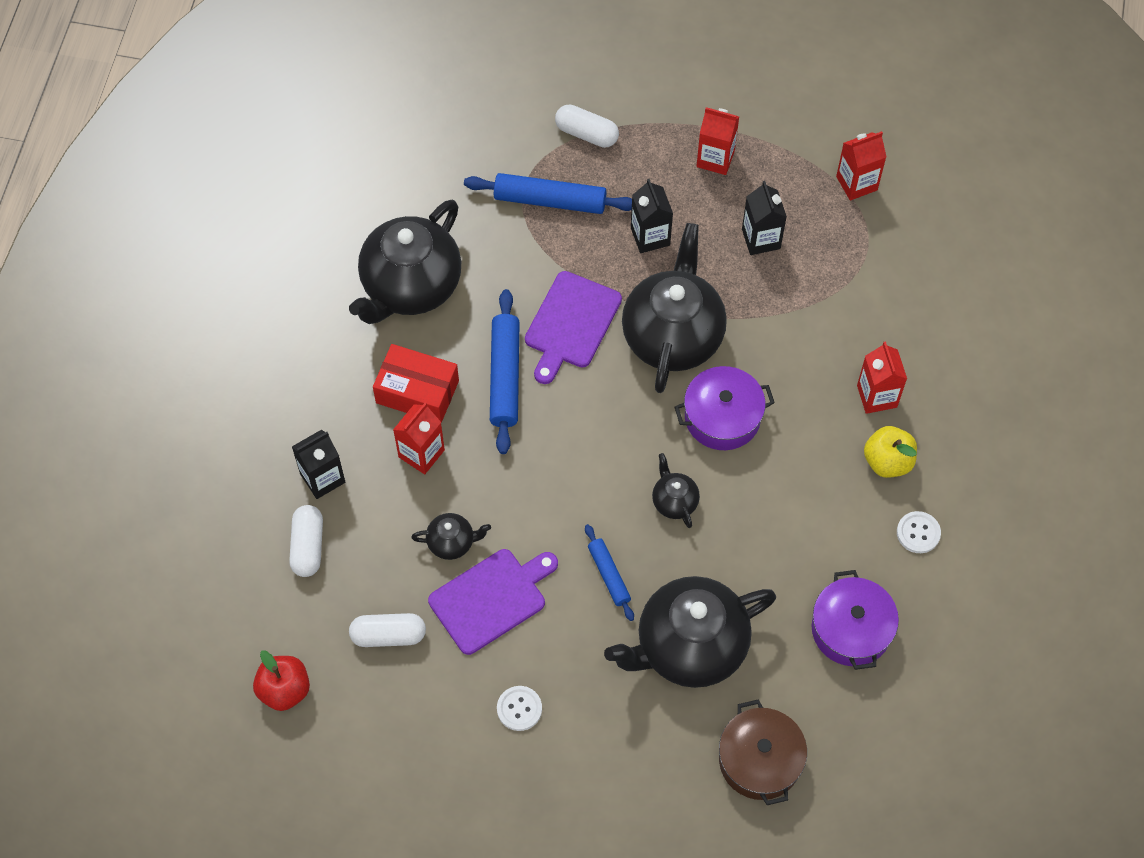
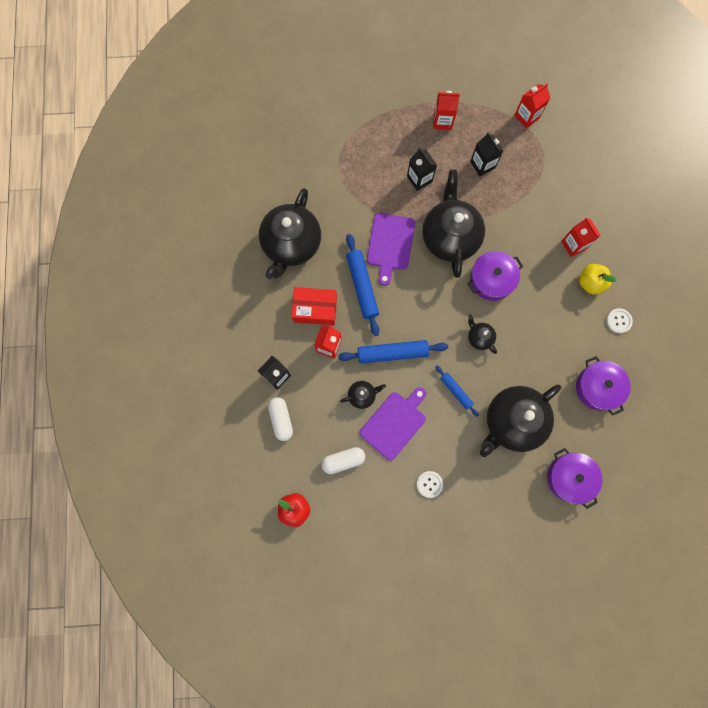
camera: 15 degrees left, 15 degrees up
blue rolling pin [464,173,632,214] -> blue rolling pin moved to [338,340,448,364]
white capsule [555,104,619,148] -> none
brown pot [719,699,807,805] -> purple pot [547,448,603,509]

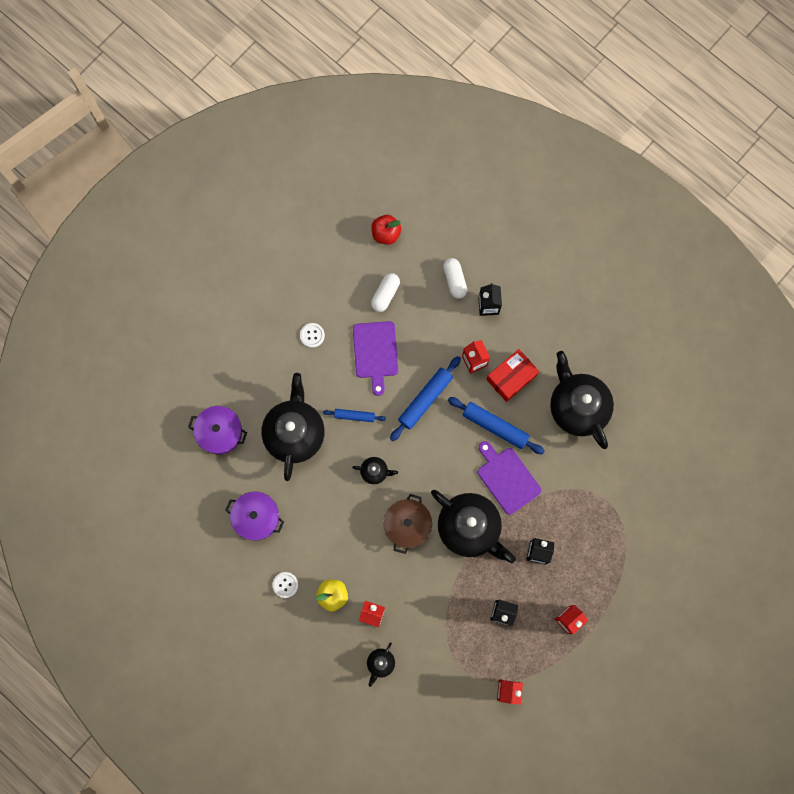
camera: 135 degrees right, 0 degrees up
white capsule [268,397,293,441] -> white capsule turned 45 degrees clockwise [443,258,467,299]
black teapot [340,381,386,409] -> black teapot moved to [367,642,395,687]
purple pot [468,251,523,301] -> brown pot [383,494,432,554]

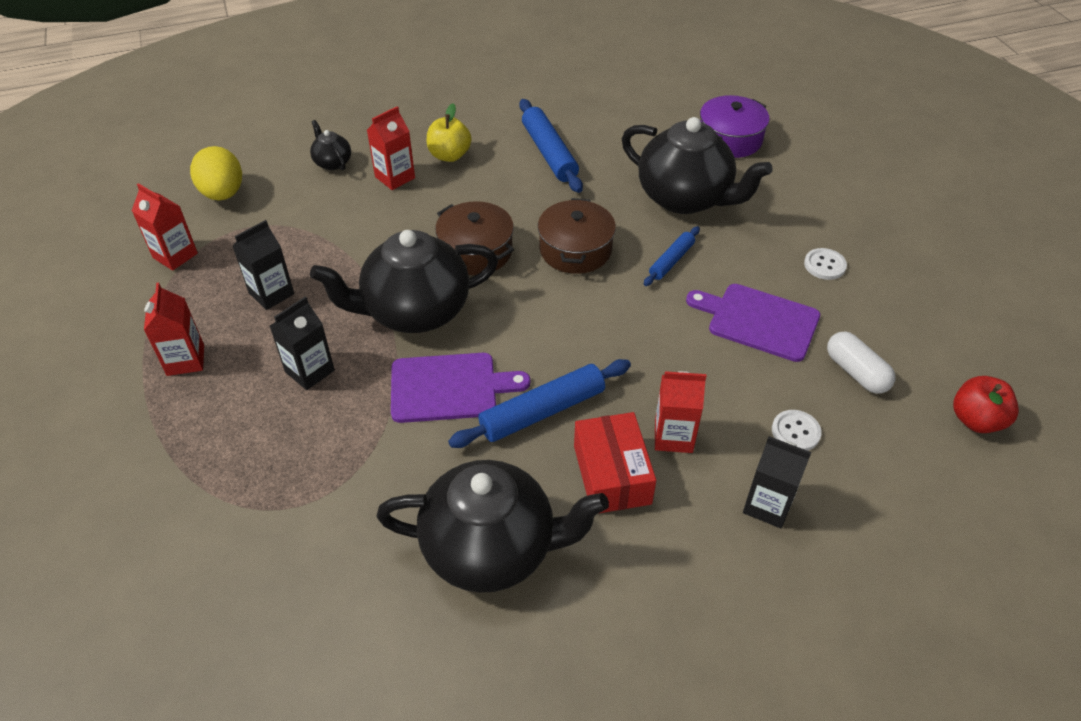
camera: 120 degrees right, 30 degrees down
purple pot [225,492,284,540] -> none
white button [272,572,298,598] -> white button moved to [772,410,822,451]
black teapot [352,457,398,484] -> brown pot [538,198,616,274]
blue rolling pin [390,356,461,441] -> blue rolling pin moved to [519,99,583,193]
white capsule [443,258,467,299] -> none
none -> yellow egg [190,146,242,200]

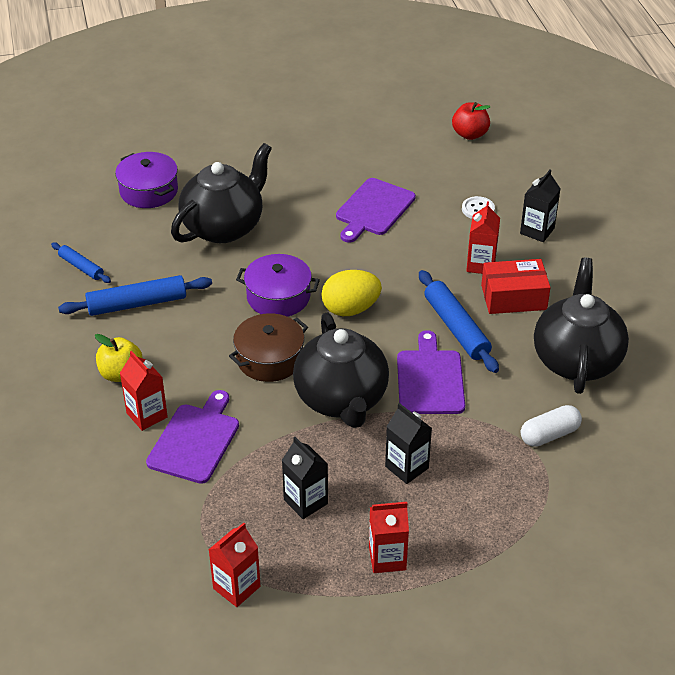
camera: 85 degrees left, 5 degrees down
yellow egg [190,146,242,200] -> yellow egg moved to [321,270,382,316]
black teapot [310,120,351,170] -> none
brown pot [538,198,616,274] -> purple pot [236,254,320,317]
blue rolling pin [644,226,700,286] -> blue rolling pin moved to [51,242,111,283]
white button [804,248,847,280] -> none
white capsule [827,331,895,394] -> white capsule moved to [521,405,582,447]
none -> purple cutting board [146,390,239,484]

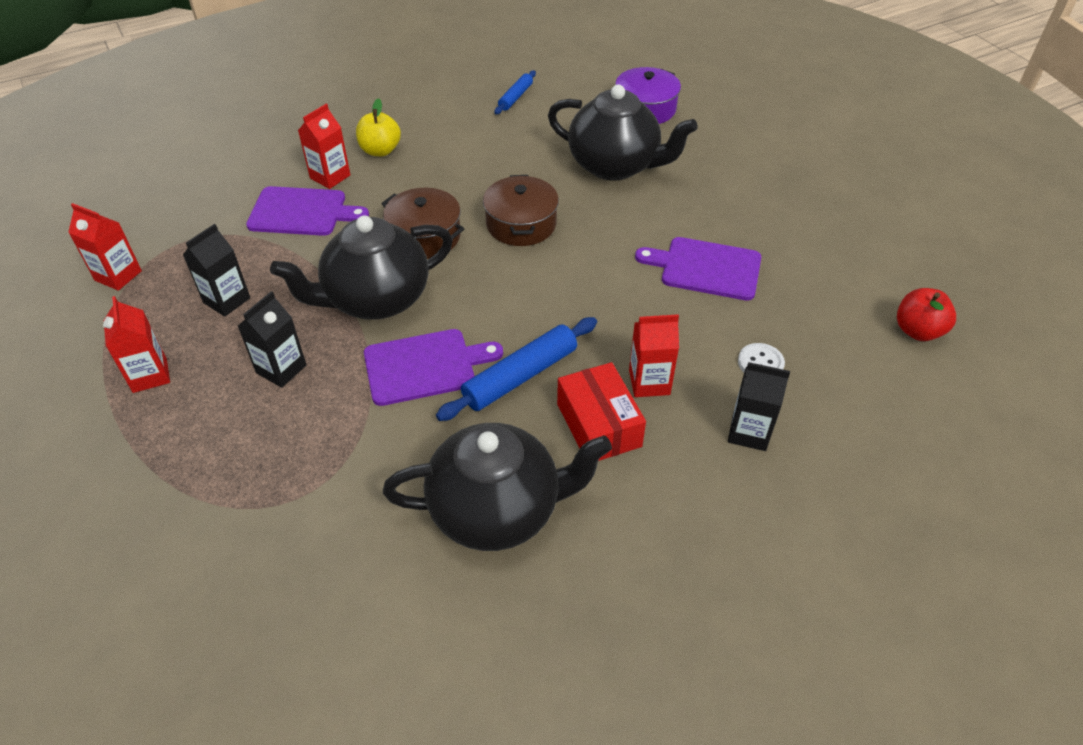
camera: 75 degrees right, 5 degrees up
blue rolling pin [58,275,212,316] -> none
purple pot [236,254,320,317] -> brown pot [483,175,559,246]
yellow egg [321,270,382,316] -> none
white capsule [521,405,582,447] -> none

